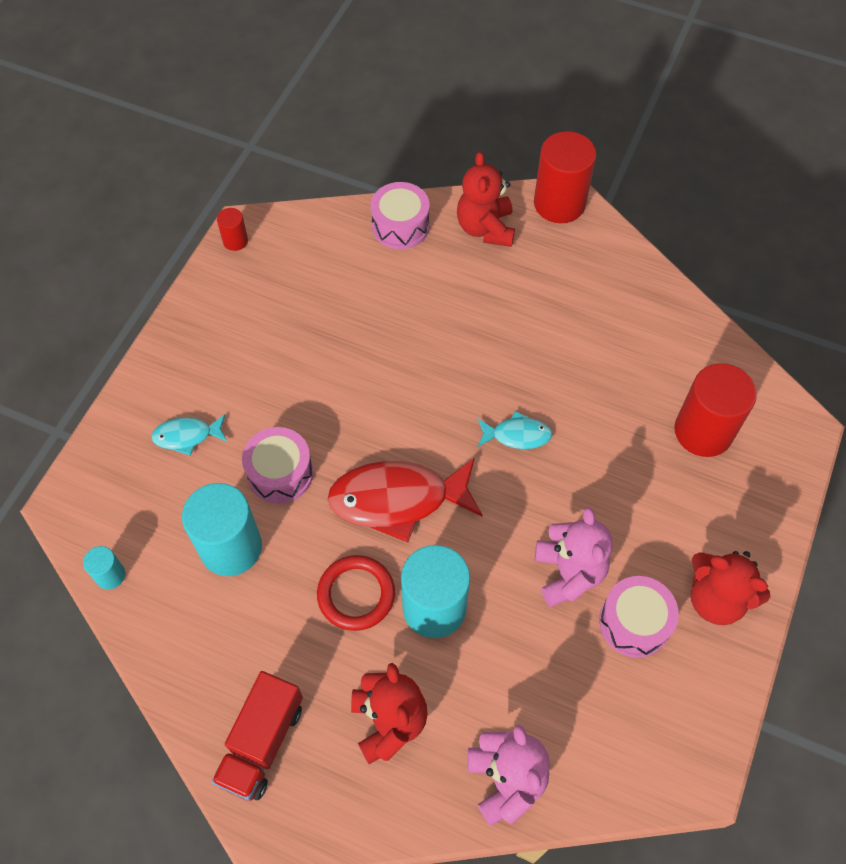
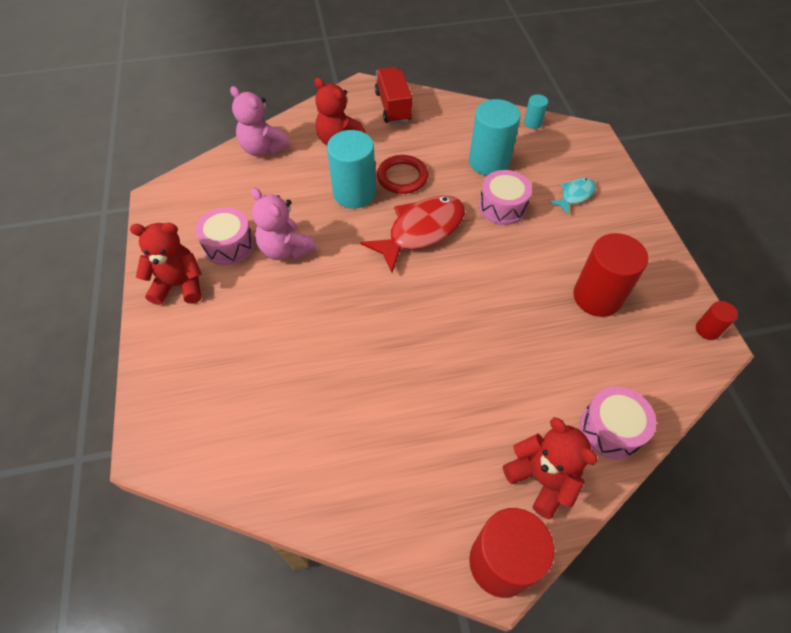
camera: 145 degrees right, 5 degrees down
turquoise fish [478,411,552,449] -> none
red cylinder [674,363,757,457] -> red cylinder moved to [573,233,648,317]

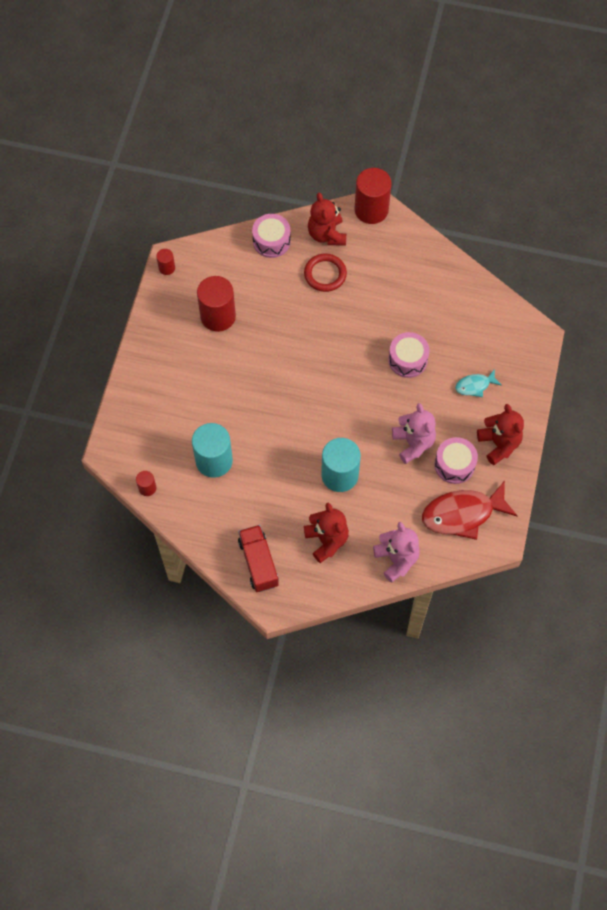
camera: 155 degrees left, 10 degrees up
red teddy bear [130,223,201,305] -> red teddy bear turned 135 degrees counterclockwise [477,404,524,465]
red fish [361,195,465,273] -> red fish moved to [422,481,517,540]
red truck [375,67,412,124] -> red truck turned 150 degrees clockwise [238,525,279,592]
red ring [377,155,428,194] -> red ring moved to [304,253,347,292]
pink drum [479,170,532,225] -> pink drum moved to [388,332,430,378]
turquoise cylinder [524,94,548,129] -> red cylinder [136,471,156,496]
turquoise fish [549,178,596,214] -> turquoise fish moved to [455,369,502,397]

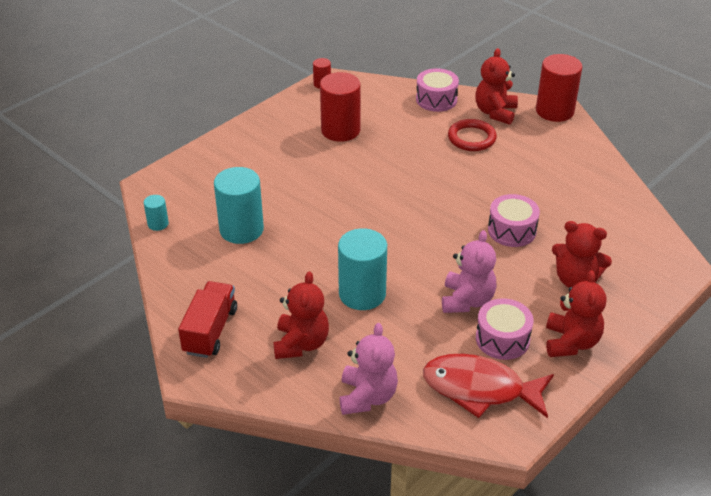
camera: 30 degrees right, 25 degrees down
red cylinder [136,471,156,496] -> turquoise cylinder [144,195,169,231]
turquoise fish [455,369,502,397] -> red teddy bear [552,221,612,288]

